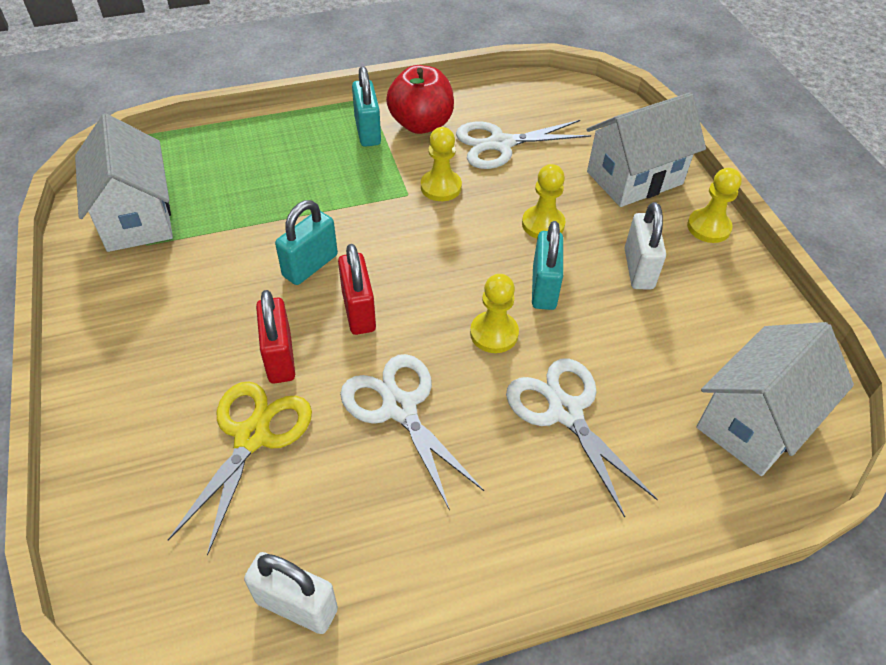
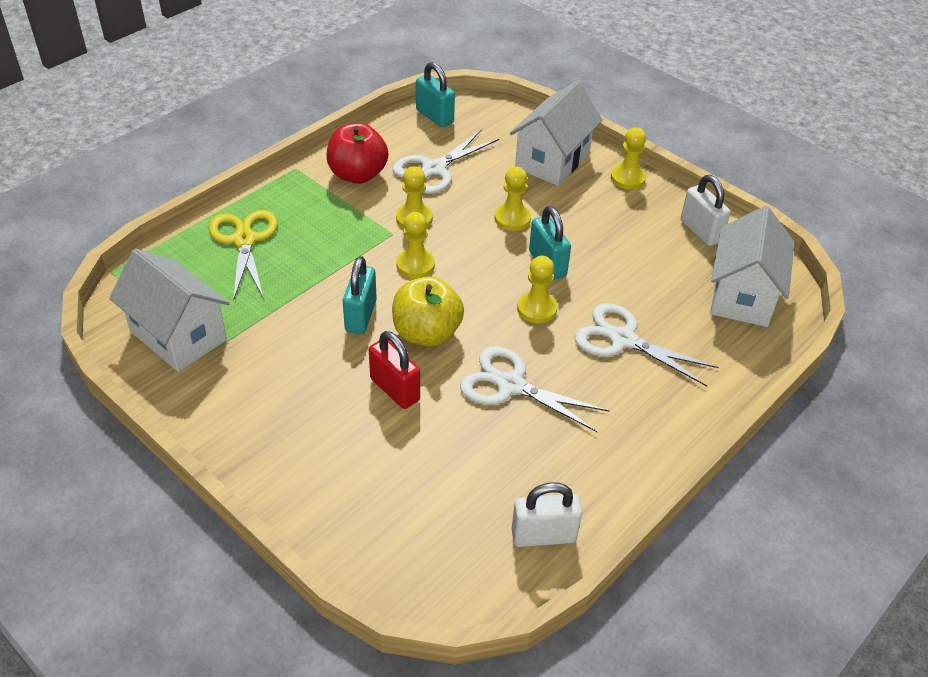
camera: 30 degrees left, 5 degrees down
yellow scissors [168,382,312,556] -> yellow scissors moved to [209,210,278,301]
red padlock [338,244,376,335] -> yellow apple [392,276,464,347]
turquoise padlock [352,66,381,147] -> turquoise padlock moved to [416,62,455,127]
white padlock [625,202,666,290] -> white padlock moved to [681,175,731,246]
none -> yellow pawn [397,212,435,279]

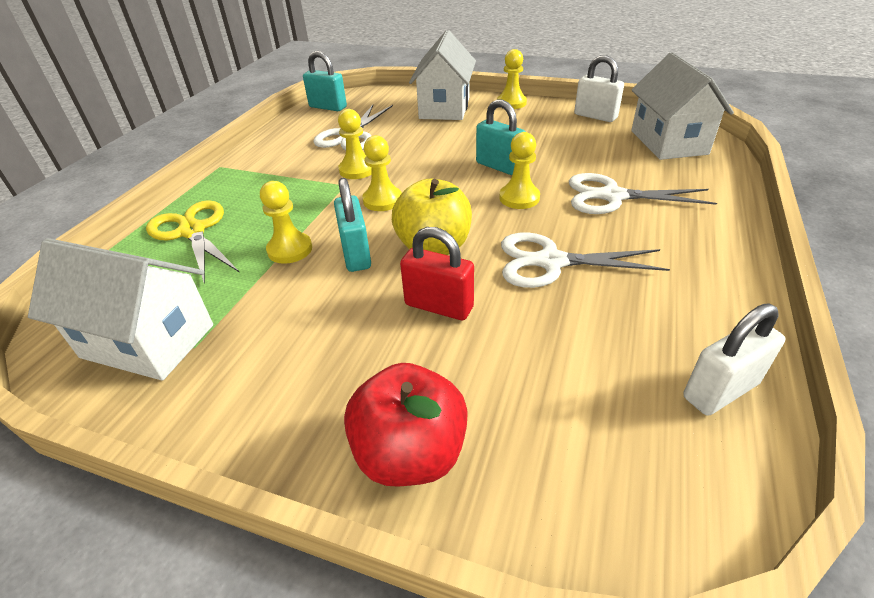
camera: 20 degrees left, 5 degrees down
red apple [327,123,388,184] -> red apple moved to [344,363,468,487]
yellow pawn [494,167,531,231] -> yellow pawn moved to [260,181,312,264]

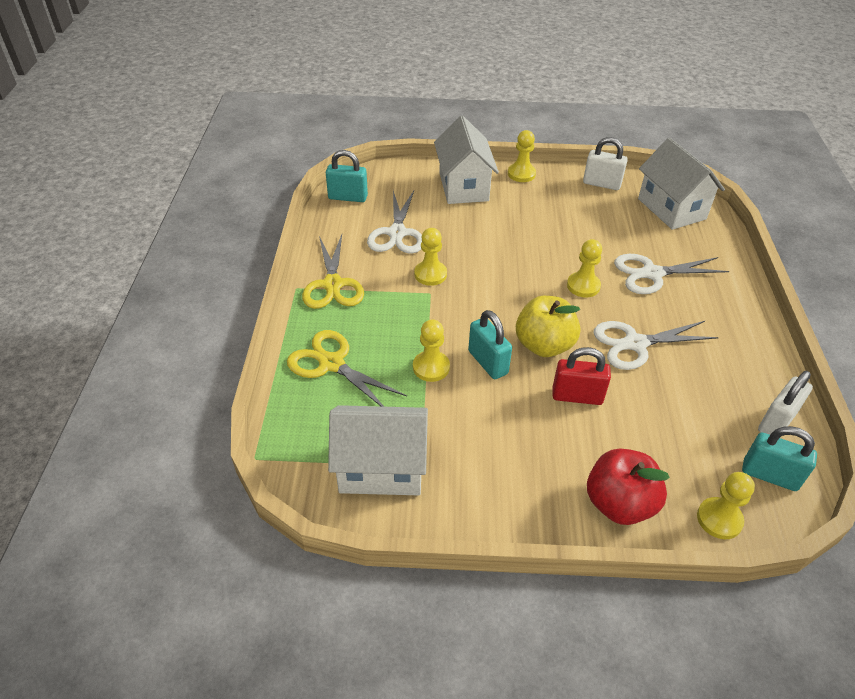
camera: 20 degrees left, 5 degrees up
yellow pawn [362,135,402,211] -> yellow pawn moved to [697,472,755,539]
turquoise padlock [476,99,525,175] -> turquoise padlock moved to [742,426,817,491]
none -> yellow scissors [302,235,364,309]

